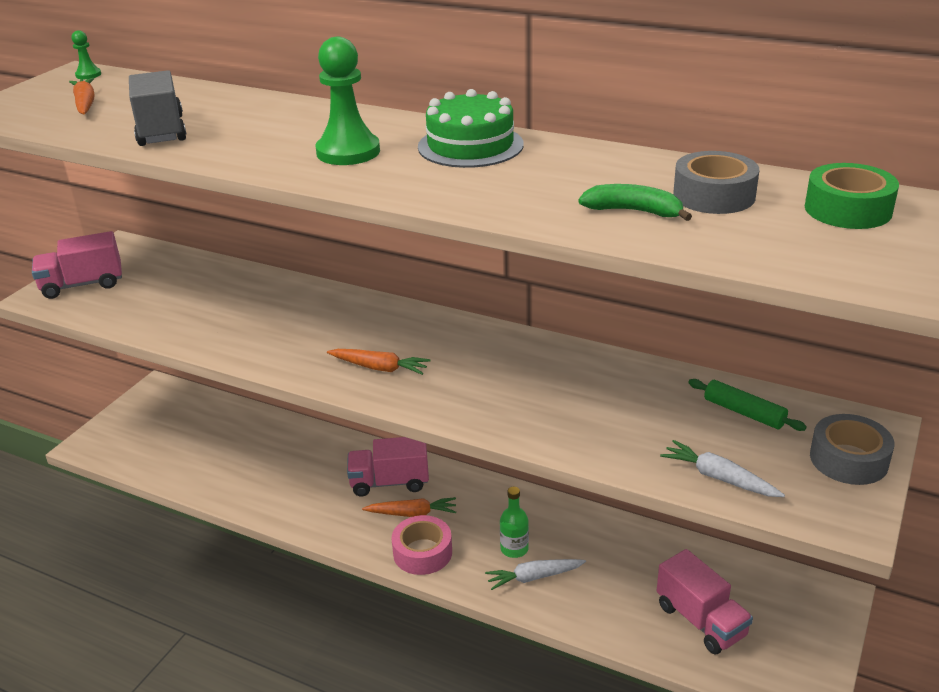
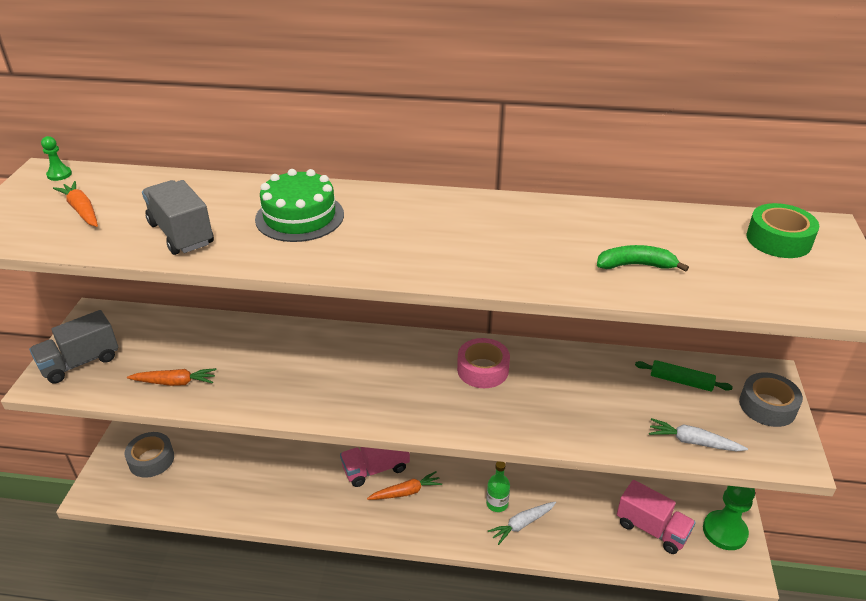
camera: 20 degrees left, 5 degrees up
pink truck [32,231,122,299] -> grey truck [29,310,118,384]
green pawn [316,37,380,165] -> green pawn moved to [703,486,755,550]
orange carrot [327,349,430,375] -> orange carrot moved to [127,368,217,386]
pink tape [391,515,452,575] -> pink tape moved to [457,338,510,388]
green cake [418,89,523,168] -> green cake moved to [255,169,344,242]
grey tape [673,151,759,214] -> grey tape moved to [125,432,174,478]

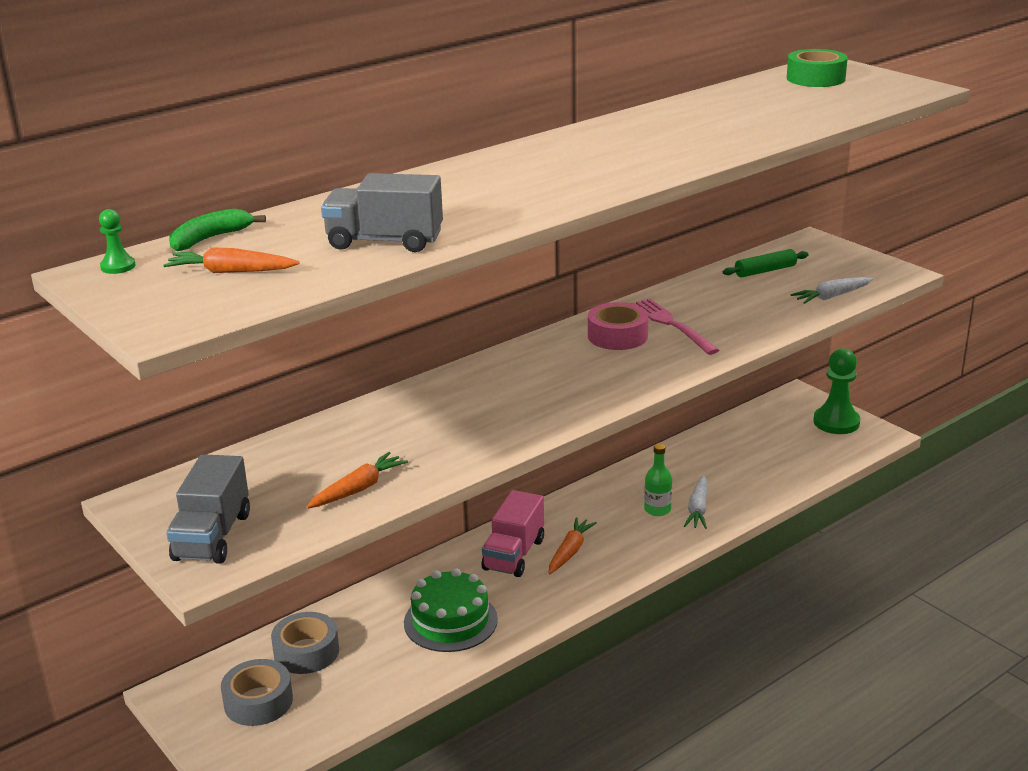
camera: 45 degrees left, 10 degrees down
green cake [255,169,344,242] -> green cake moved to [404,569,498,652]
green banana [597,245,689,272] -> green banana moved to [169,208,266,252]
pink truck [617,480,696,554] -> none
grey tape [739,373,803,427] -> grey tape moved to [271,612,339,674]
none -> pink fork [631,298,720,355]

